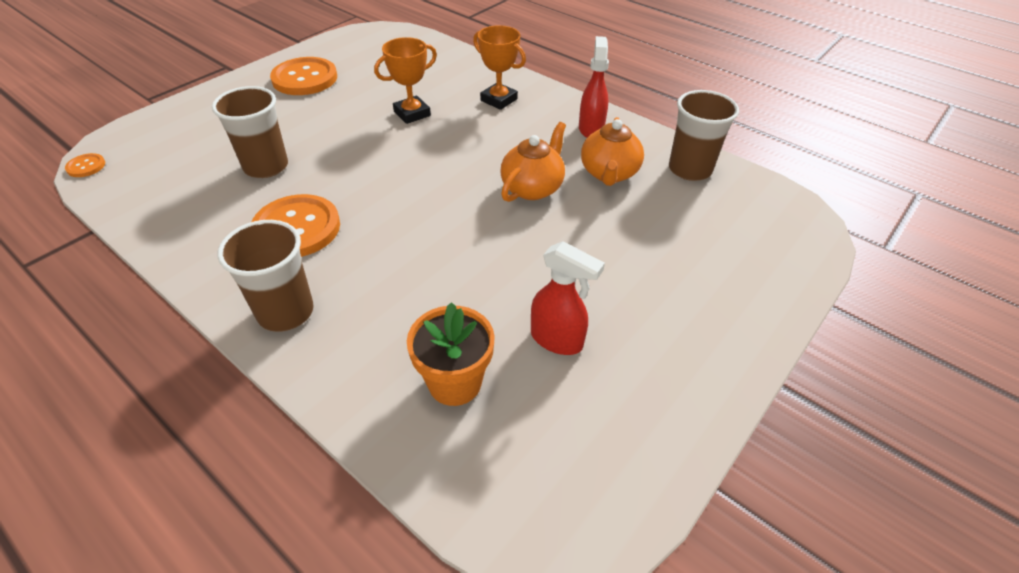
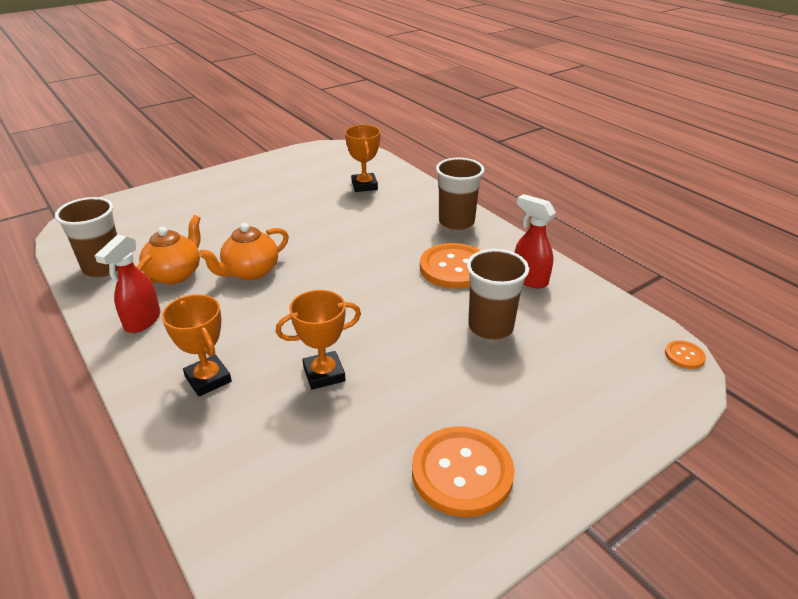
camera: 165 degrees left, 10 degrees down
orange flower pot [407,302,495,406] -> orange trophy [345,125,380,192]
red spray bottle [531,241,605,355] -> red spray bottle moved to [514,194,556,288]

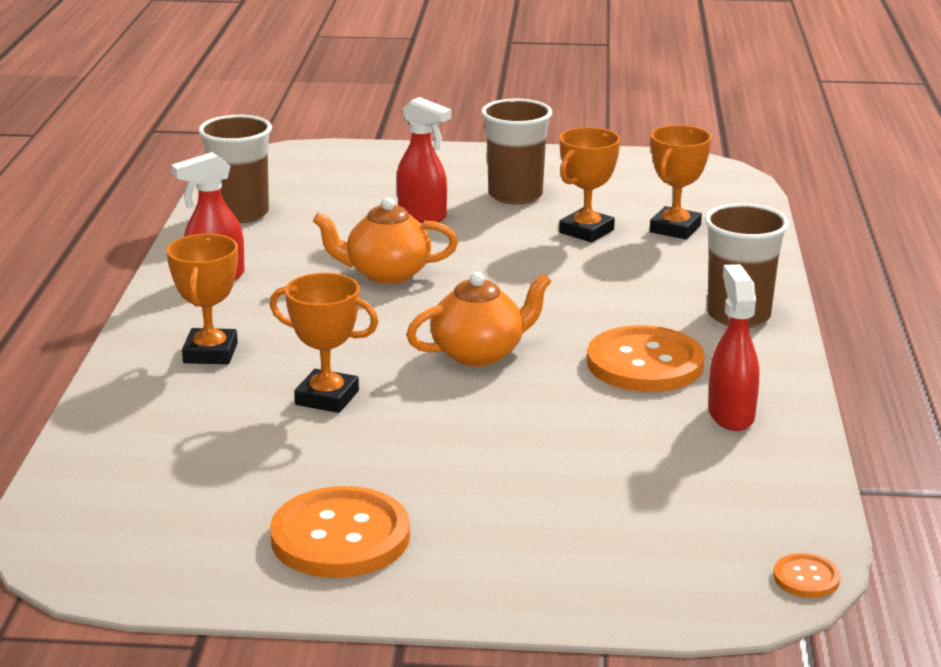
camera: 40 degrees right, 10 degrees down
orange teapot [137,215,201,284] -> orange teapot moved to [406,272,552,367]
brown cup [467,249,529,340] -> brown cup moved to [481,99,552,204]
none -> red spray bottle [397,97,451,223]
none -> orange trophy [559,127,620,242]

